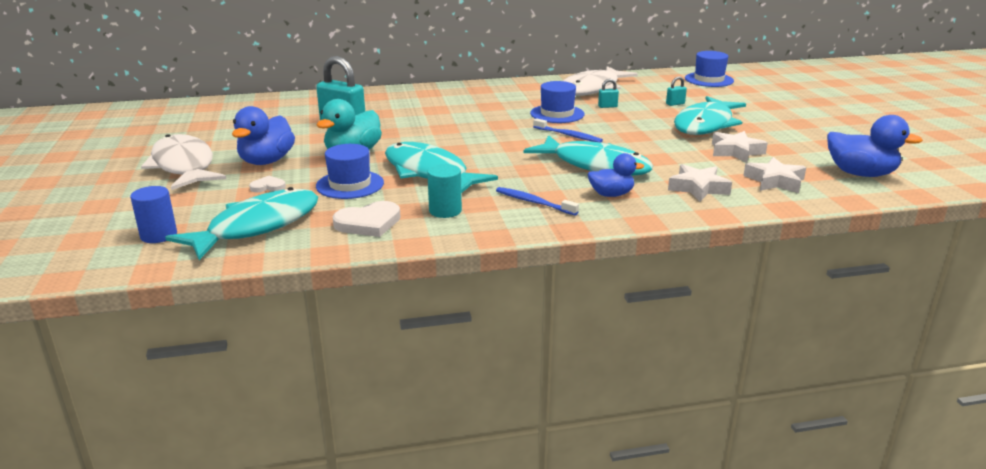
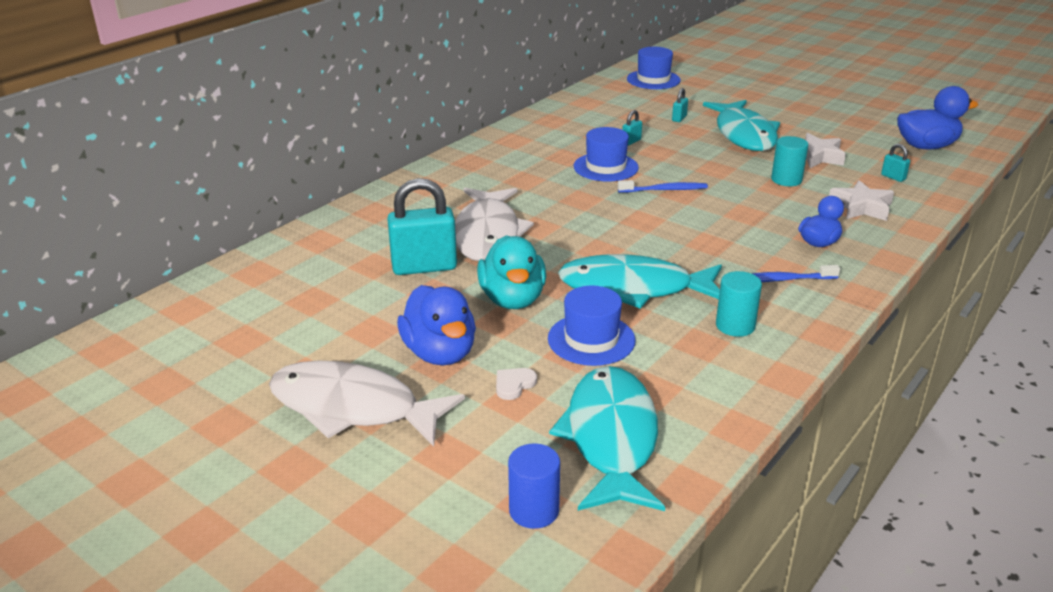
camera: 40 degrees left, 5 degrees up
white heart [332,201,401,237] -> none
turquoise fish [523,135,653,176] -> none
white fish [563,66,638,96] -> white fish moved to [455,188,534,261]
white star [743,157,806,193] -> turquoise padlock [881,144,910,182]
none -> turquoise cylinder [771,136,808,186]

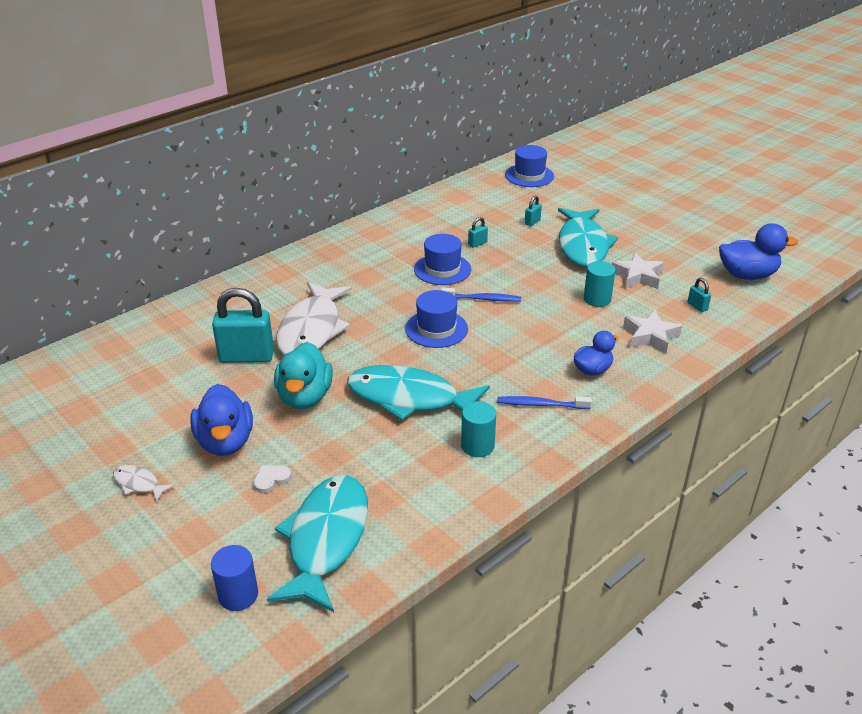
camera: 10 degrees right, 5 degrees up
white fish [269,360,465,446] -> white fish [113,465,175,501], size x0.43
blue hat [548,286,636,366] -> blue hat moved to [405,290,468,348]

